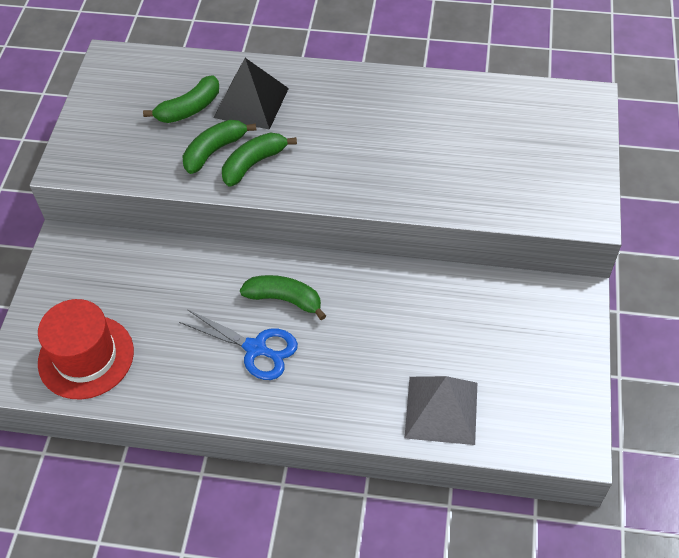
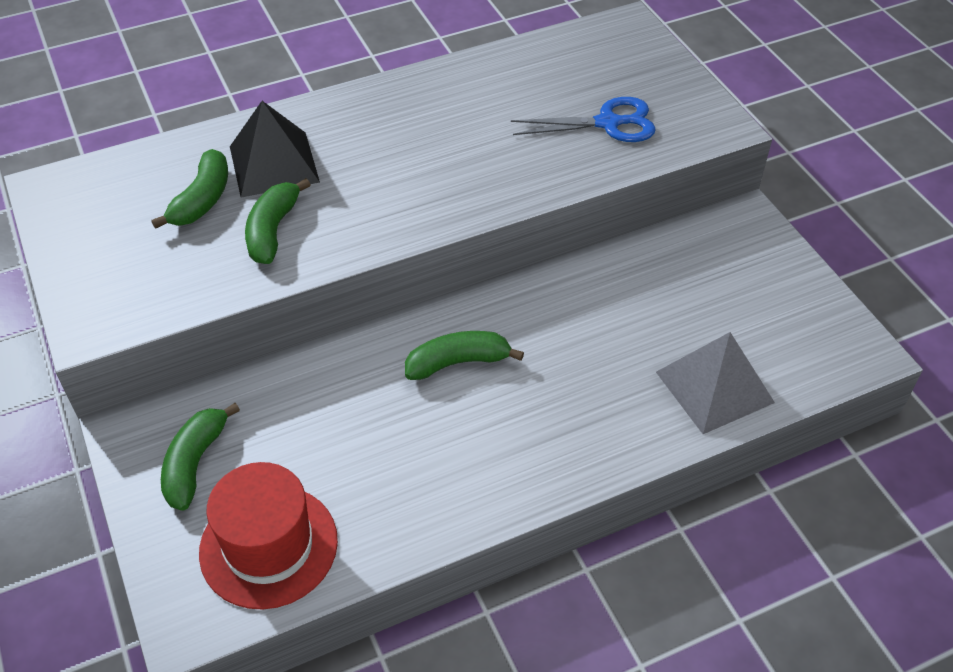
camera: 35 degrees left, 5 degrees down
blue scissors [179,309,298,380] -> blue scissors moved to [511,97,656,142]
green banana [222,133,297,187] -> green banana moved to [161,403,240,510]

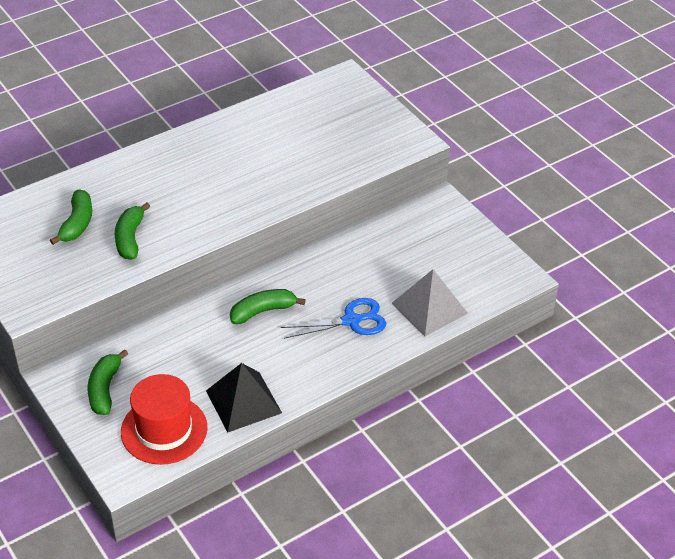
camera: 10 degrees left, 5 degrees down
black pyramid [230,101,320,197] -> black pyramid moved to [206,363,282,433]
blue scissors [511,97,656,142] -> blue scissors moved to [281,298,386,339]

